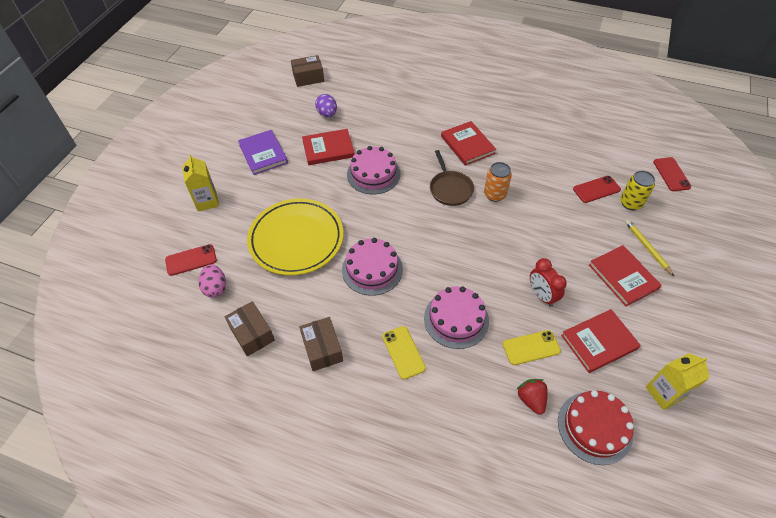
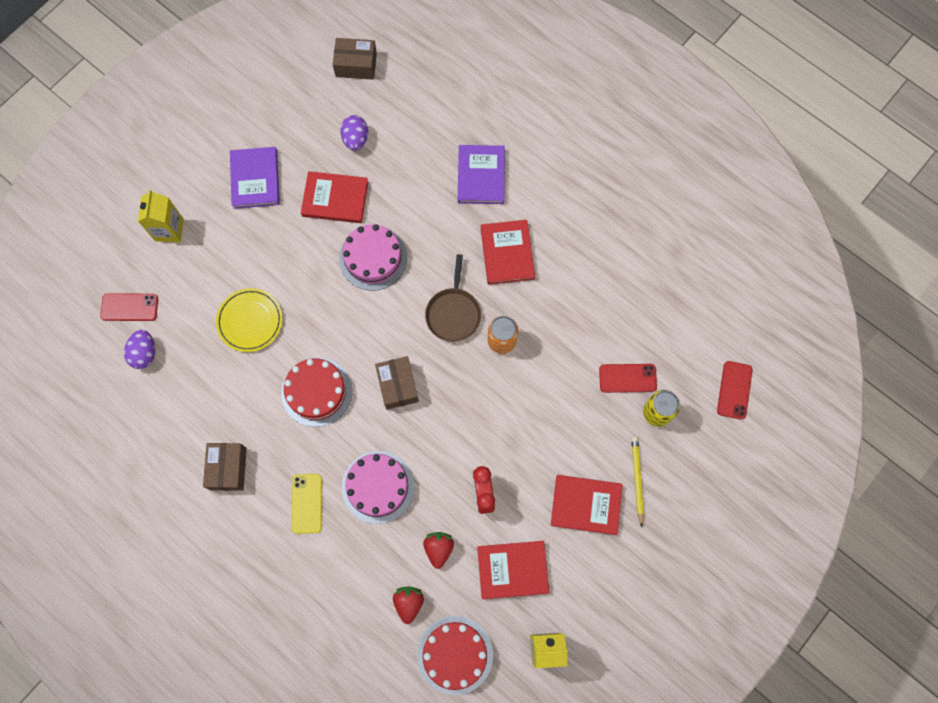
camera: 20 degrees right, 20 degrees up
pink egg [198,264,226,298] -> purple egg [124,330,155,369]
brown box [224,301,275,357] -> brown box moved to [375,356,419,410]
yellow plate [247,198,344,276] -> yellow plate [216,288,283,352], size x0.59
pink cake [342,238,403,296] -> red cake [281,357,352,427]
yellow phone [503,330,561,365] -> red strawberry [423,532,454,569]
red book [589,245,662,306] -> red book turned 75 degrees counterclockwise [551,475,622,535]
none -> purple book [458,145,505,204]

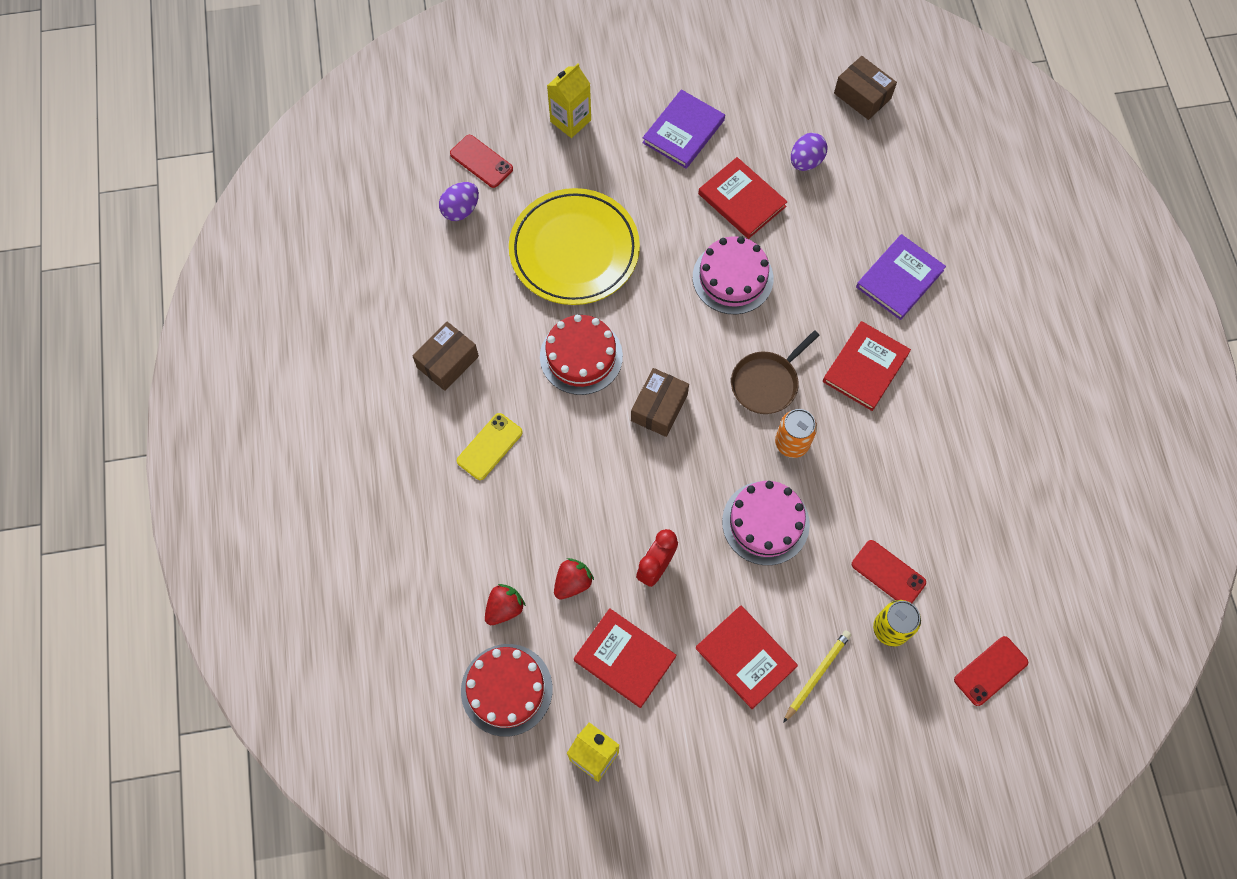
camera: 40 degrees right, 5 degrees down
yellow plate [216,288,283,352] -> yellow plate [509,188,640,305], size x1.70
pink cake [342,451,415,524] -> pink cake moved to [722,481,810,565]

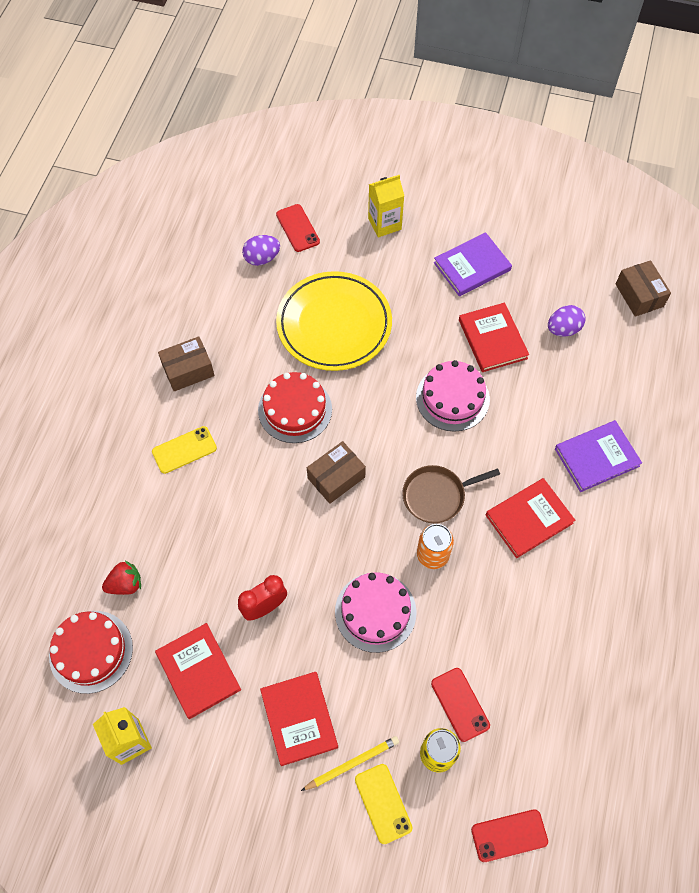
camera: 25 degrees right, 5 degrees down
red strawberry [554,558,594,599] -> none
none -> yellow phone [355,764,412,844]

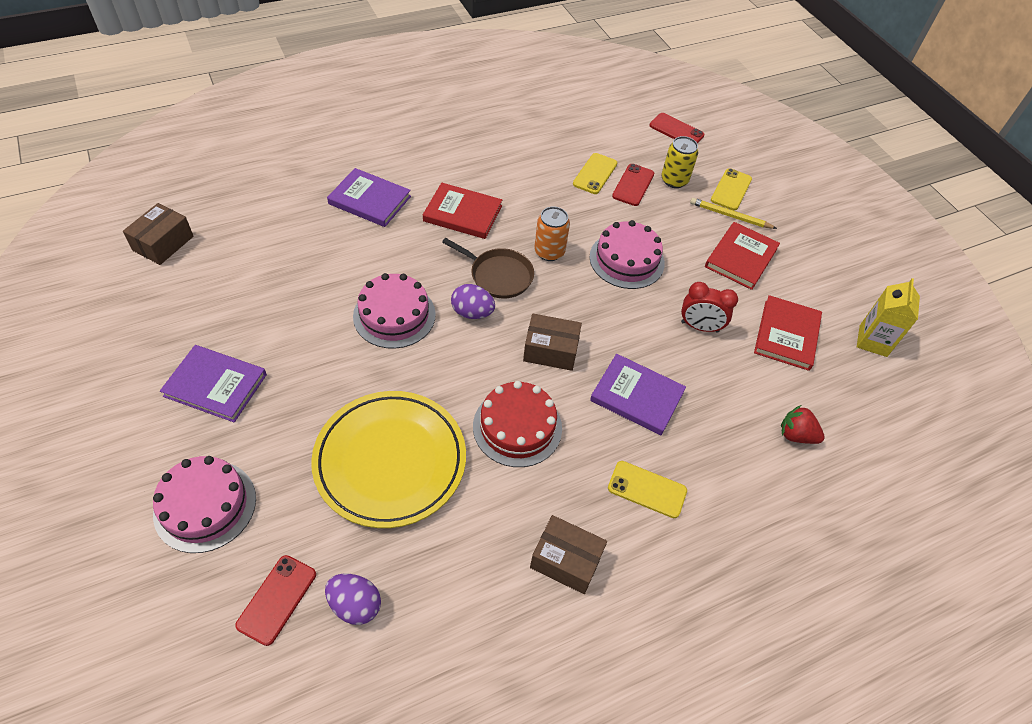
camera: 135 degrees left, 10 degrees down
red cake [49,611,133,694] -> none
yellow carton [368,175,404,237] -> pink cake [153,456,256,553]
red book [459,303,529,372] -> none
purple egg [548,305,586,337] -> purple egg moved to [451,284,495,319]
none -> yellow phone [573,153,617,194]
none -> purple book [590,354,686,435]

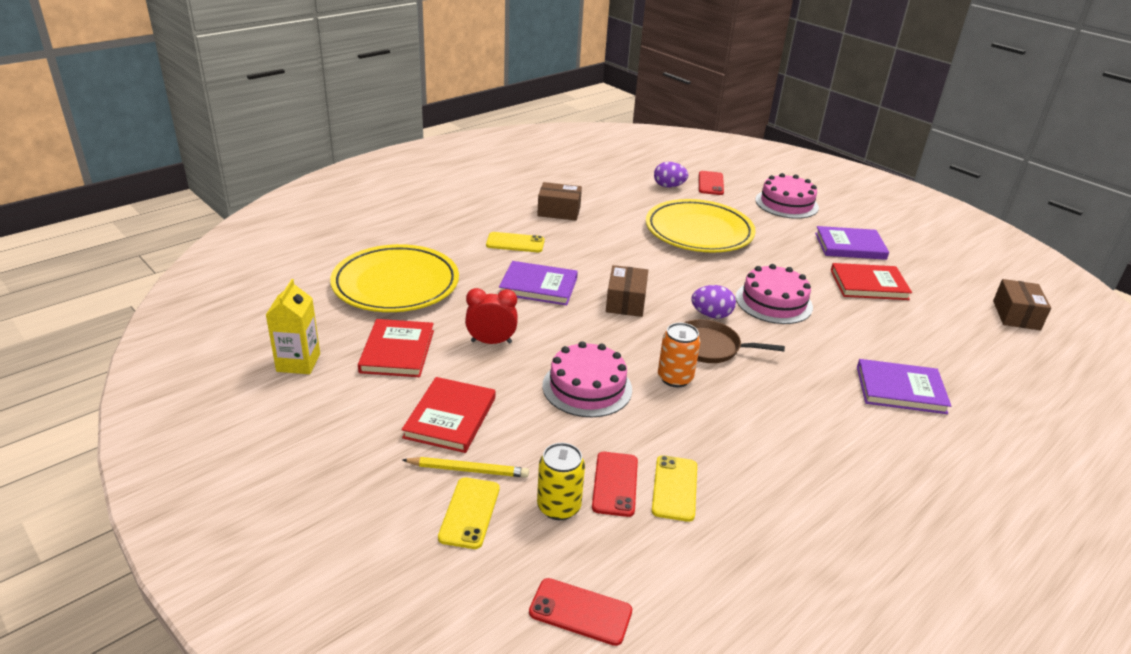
camera: 165 degrees right, 20 degrees down
red book [423,183,502,239] -> red book moved to [831,263,912,300]
red cake [473,381,562,467] -> none
brown box [523,314,582,371] -> brown box turned 75 degrees counterclockwise [606,265,648,317]
red strawberry [781,405,825,444] -> yellow plate [330,244,459,312]

